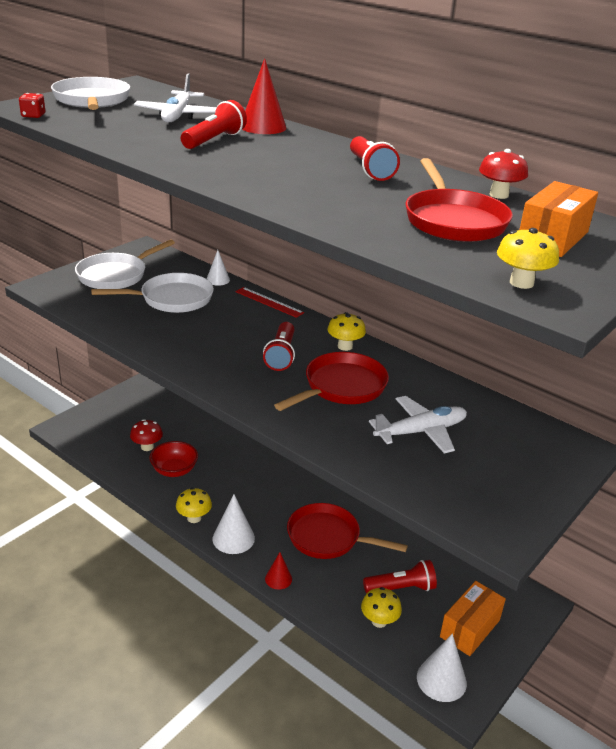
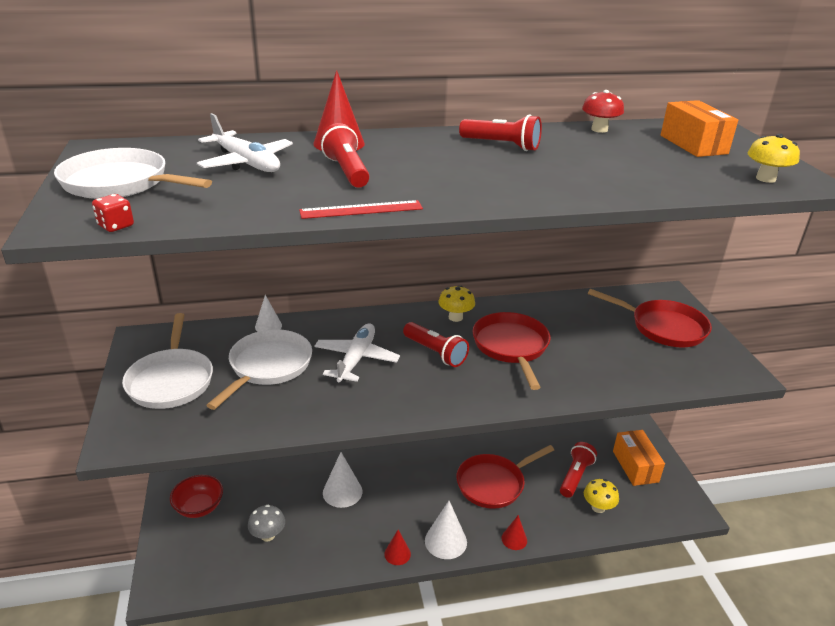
camera: 50 degrees left, 0 degrees up
red mushroom [130,419,163,451] -> grey mushroom [248,505,285,542]
red bowl [149,441,198,477] -> red bowl moved to [170,475,223,518]
yellow mushroom [176,488,212,523] -> red cone [384,530,411,565]
red ruler [235,287,304,318] -> red ruler moved to [299,200,423,219]
white plane [369,396,467,454] -> white plane moved to [314,324,400,382]
red pan [406,158,513,242] -> red pan moved to [588,289,712,347]
white cone [417,634,467,702] -> white cone moved to [323,452,362,508]

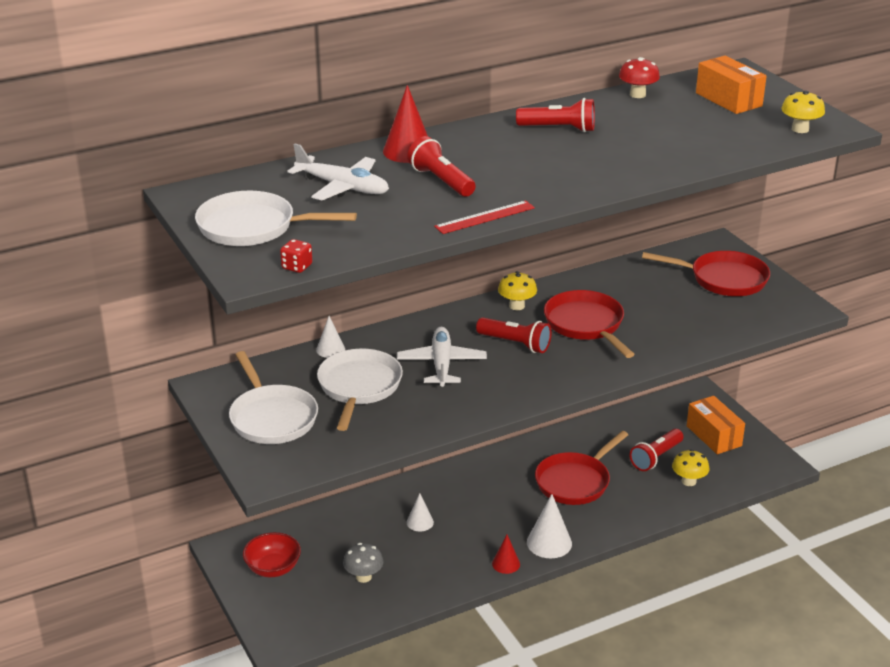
camera: 15 degrees left, 0 degrees up
white cone [323,452,362,508] -> white cone [407,493,434,532], size x0.61
red cone [501,515,527,550] -> none
red flashlight [560,442,597,498] -> red flashlight turned 150 degrees counterclockwise [630,429,683,471]

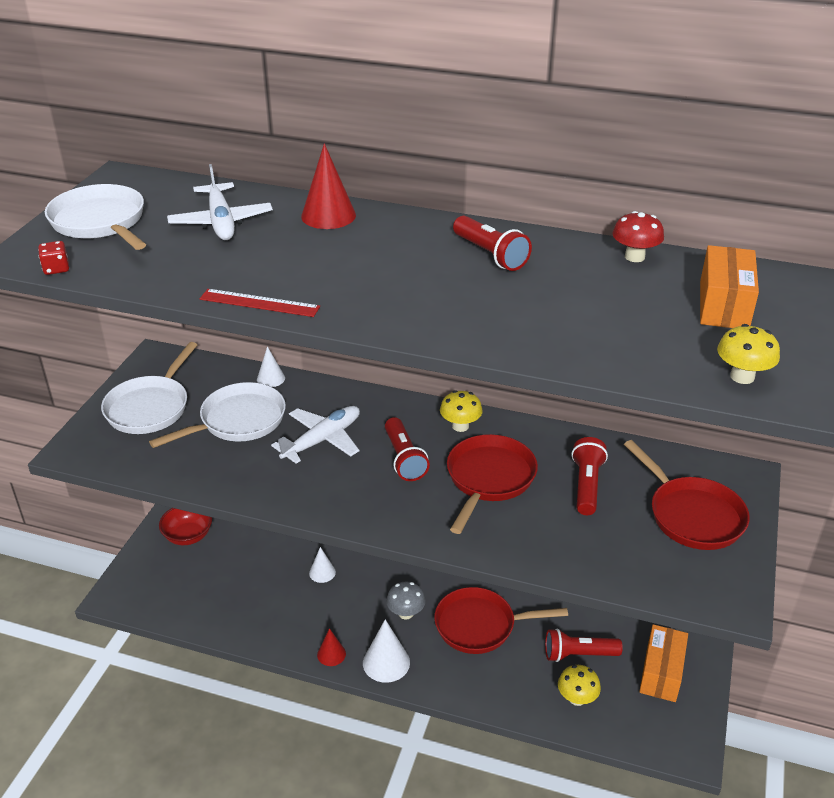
camera: 45 degrees right, 5 degrees up
grey mushroom [343,543,384,583] -> grey mushroom moved to [386,582,426,619]
red flashlight [407,136,476,197] -> red flashlight moved to [571,437,608,515]

